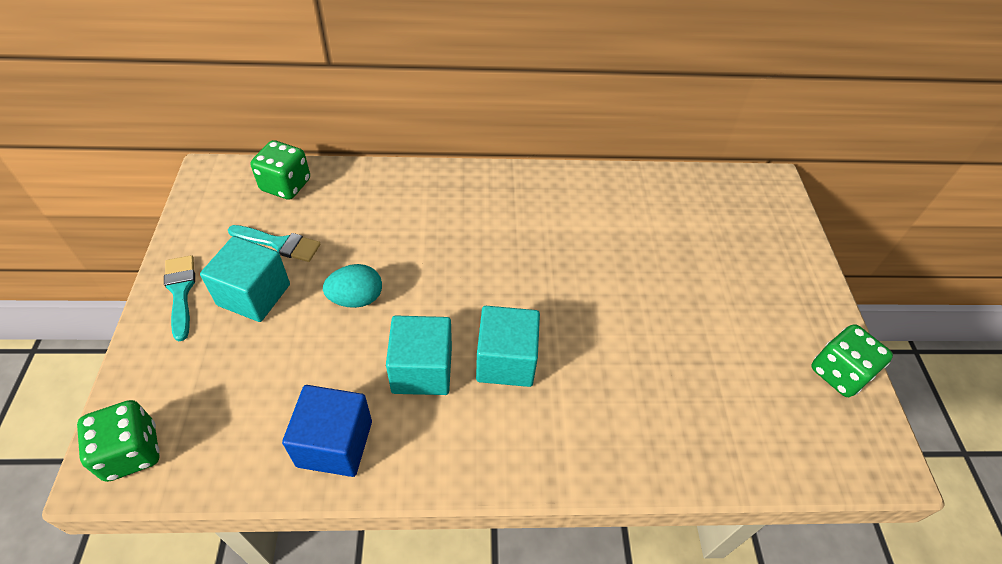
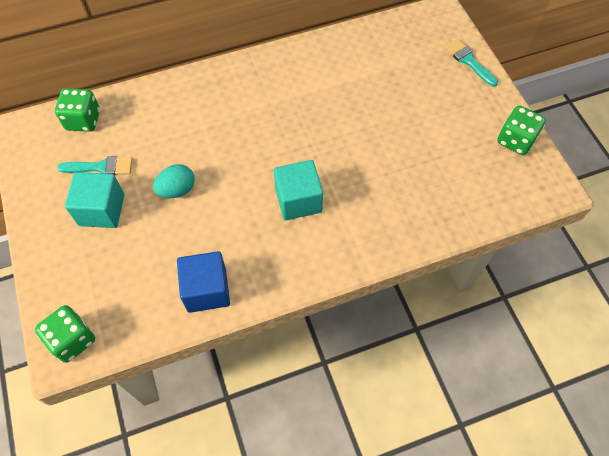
camera: 15 degrees left, 10 degrees up
turquoise brush [164,255,195,341] -> turquoise brush moved to [445,39,498,87]
turquoise cube [386,315,452,395] -> none

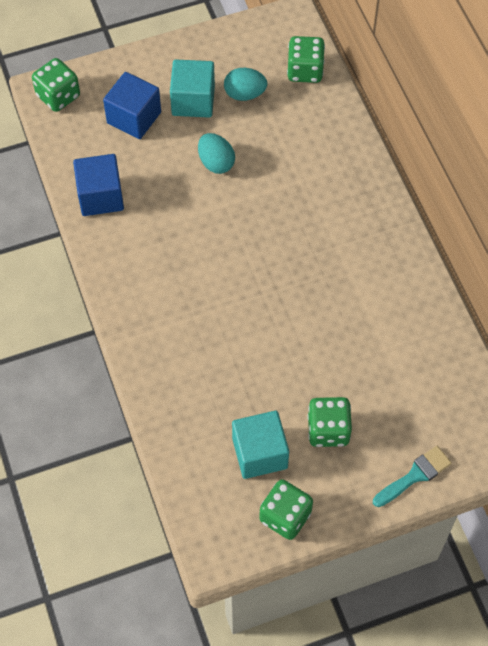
camera: 90 degrees right, 0 degrees up
turquoise brush [57,156,133,175] -> turquoise egg [224,68,268,101]
turquoise cube [274,160,323,220] -> turquoise cube moved to [232,411,289,479]
none -> blue cube [103,72,161,139]
none -> green dice [307,397,352,447]

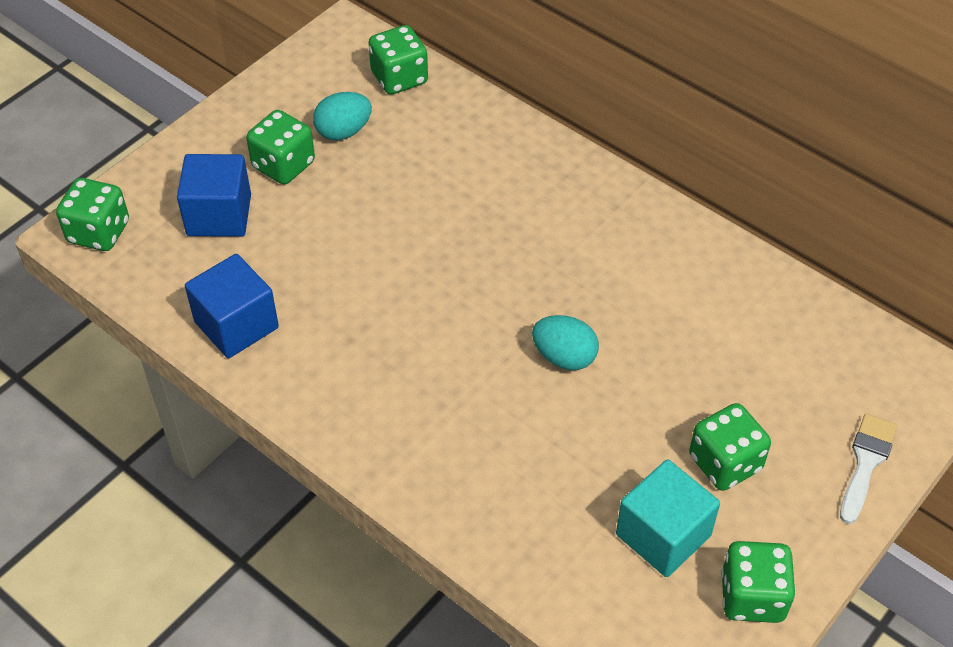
camera: 30 degrees left, 10 degrees down
turquoise cube [170,59,215,118] -> green dice [246,110,315,184]
turquoise egg [198,133,235,174] -> turquoise egg moved to [532,315,599,370]
turquoise brush [373,446,452,507] -> white brush [840,414,897,524]

